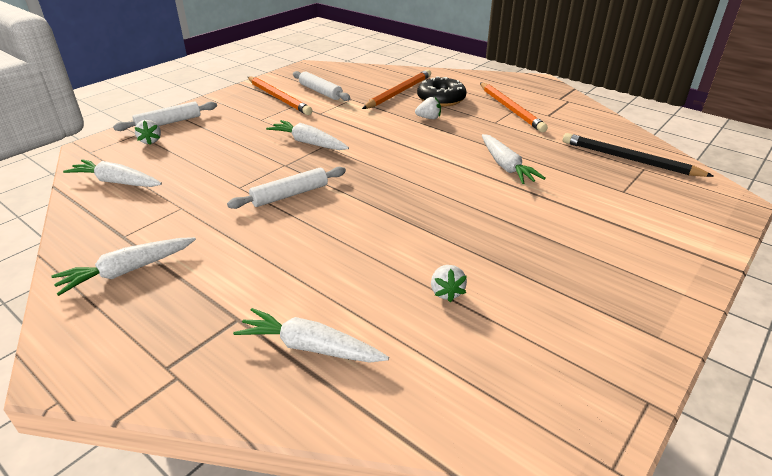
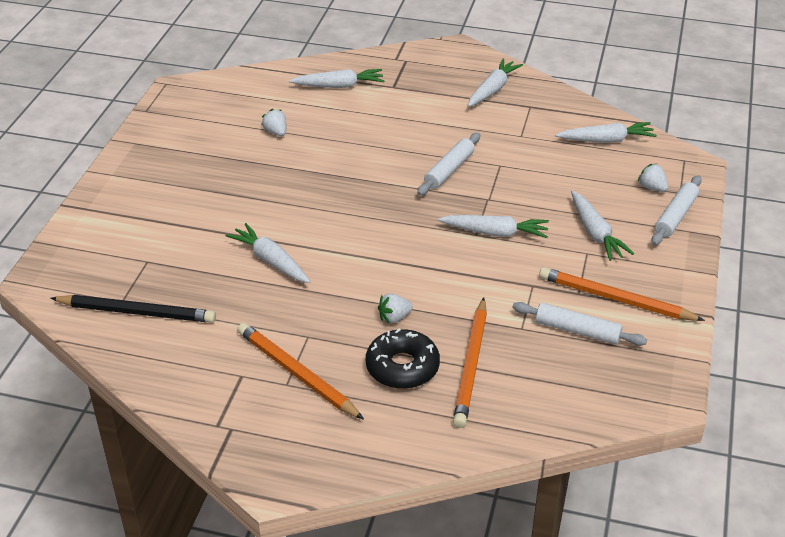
camera: 155 degrees right, 5 degrees up
none -> white carrot [571,190,634,261]

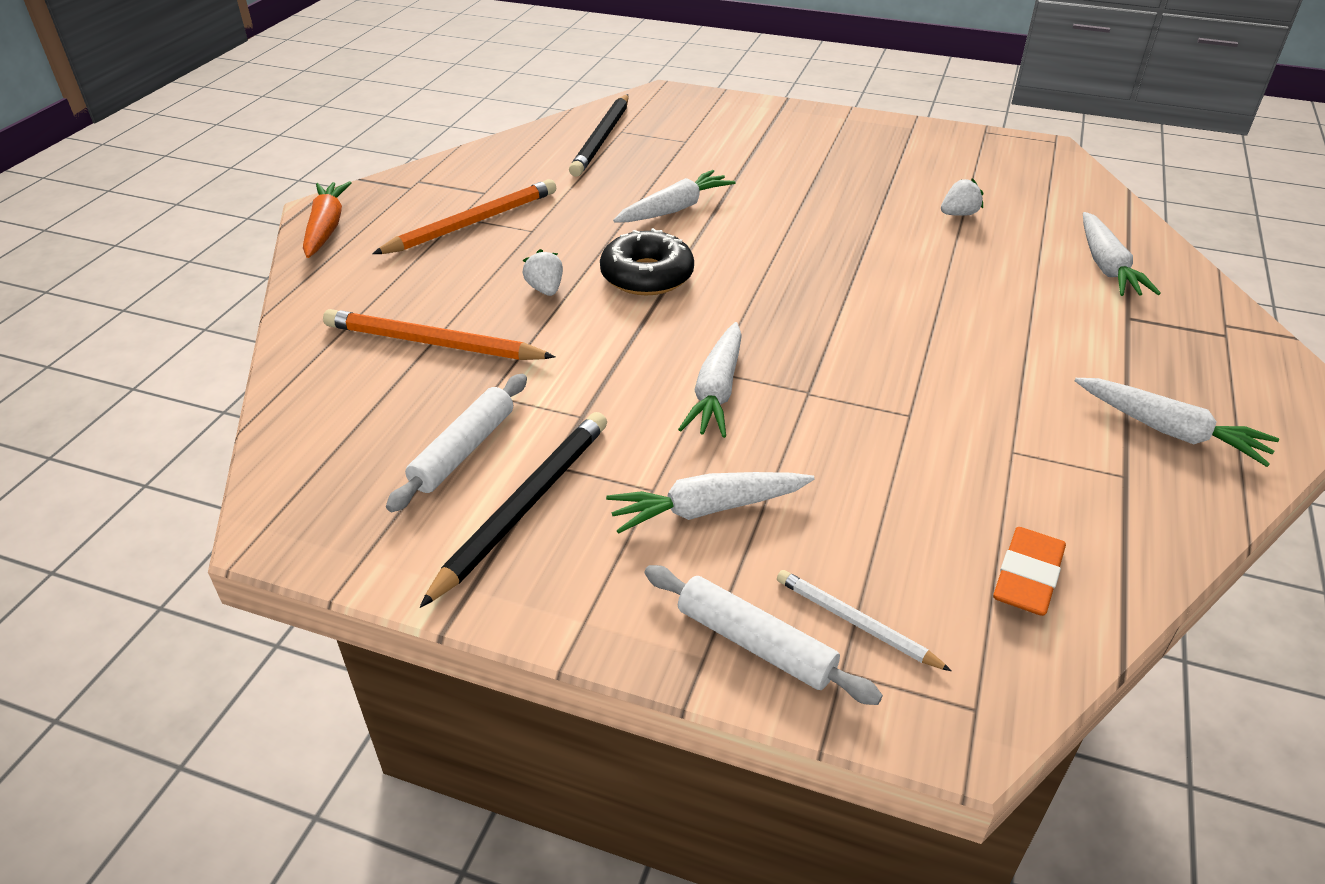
camera: 95 degrees right, 0 degrees up
black donut [366,329,440,389] -> black donut moved to [600,228,694,295]
white rolling pin [417,133,480,196] -> none
orange pencil [539,267,705,321] -> black pencil [420,412,607,608]
white carrot [555,122,657,143] -> orange eraser [993,527,1066,616]
white strawberry [638,164,668,192] -> white pencil [777,570,952,671]
none -> orange carrot [303,181,351,258]

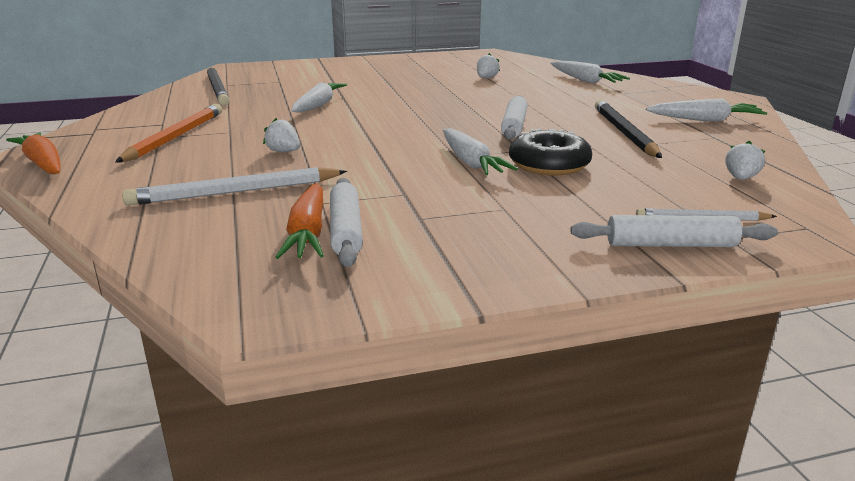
camera: 35 degrees left, 15 degrees down
orange pencil [323,309,556,360] -> white pencil [122,167,347,206]
black pencil [420,412,607,608] -> black pencil moved to [595,100,662,158]
black donut [600,228,694,295] -> black donut moved to [509,128,592,175]
white carrot [606,472,815,534] -> none
orange eraser [993,527,1066,616] -> white strawberry [725,141,765,180]
none -> orange carrot [275,183,324,259]
none -> white rolling pin [501,95,528,140]

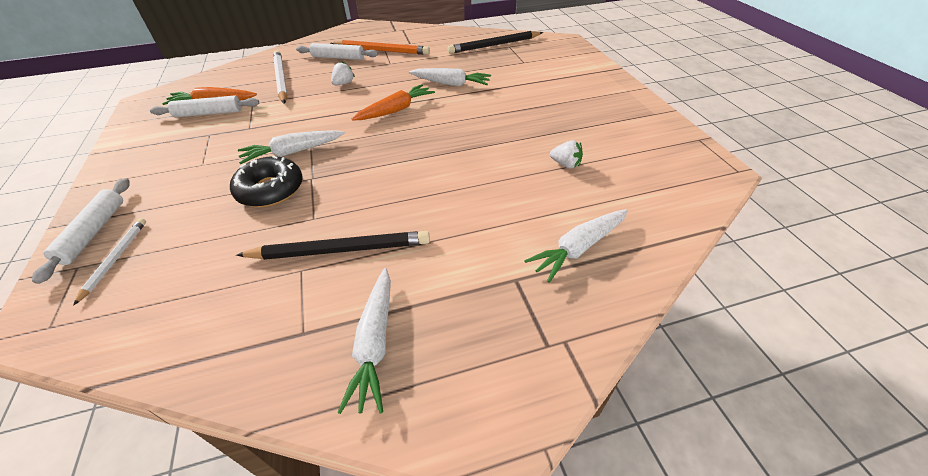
camera: 90 degrees right, 20 degrees up
orange carrot [6,132,61,175] -> orange carrot moved to [352,84,435,121]
white rolling pin [501,95,528,140] -> white rolling pin moved to [296,43,378,60]
white strawberry [725,141,765,180] -> none

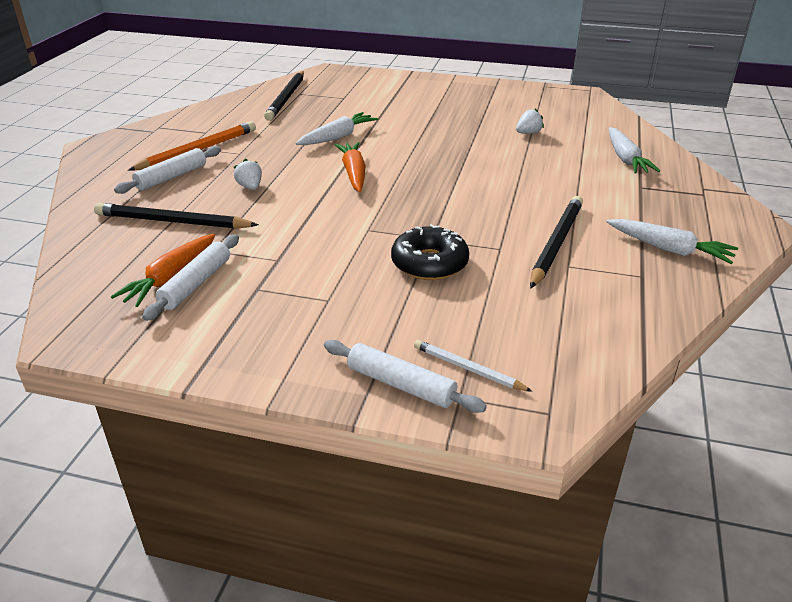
camera: 60 degrees left, 10 degrees down
white carrot [238,130,345,164] -> none
white pencil [273,51,288,103] -> black pencil [94,203,258,229]

